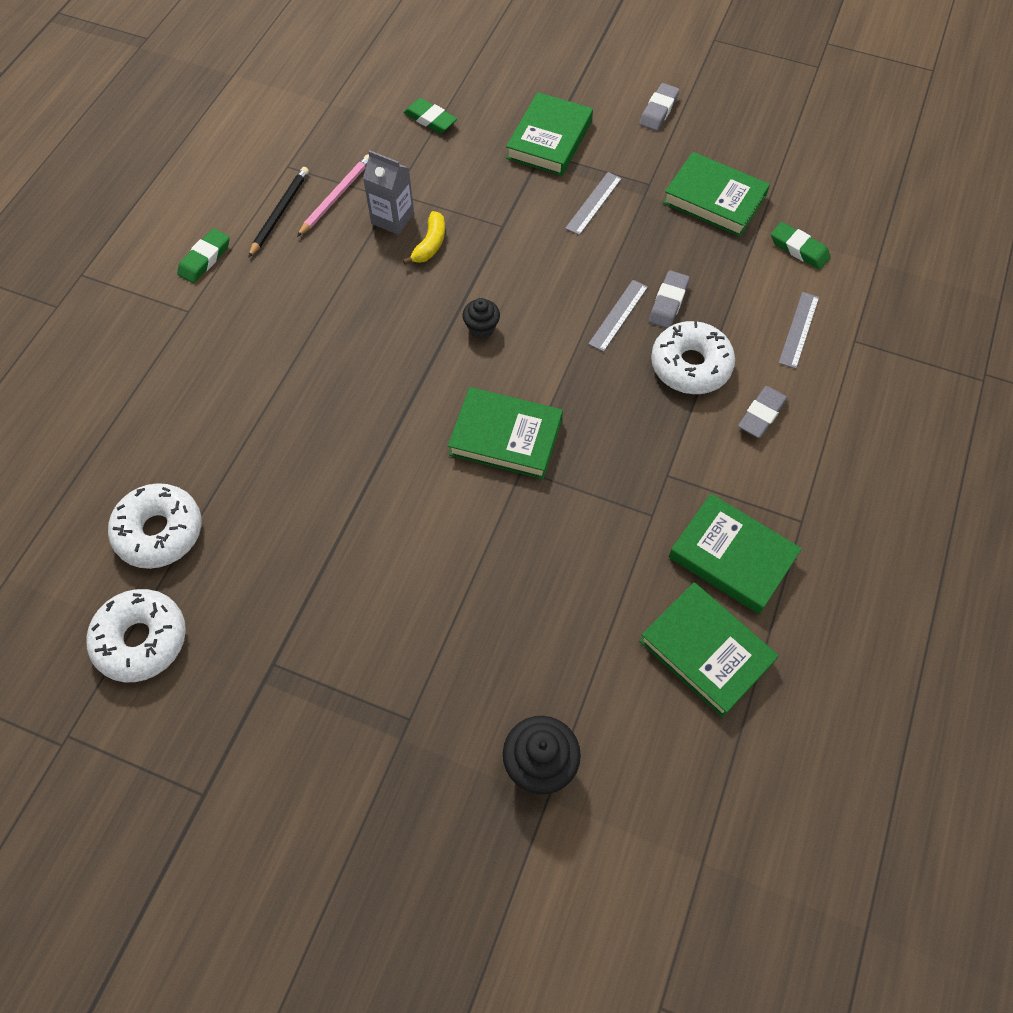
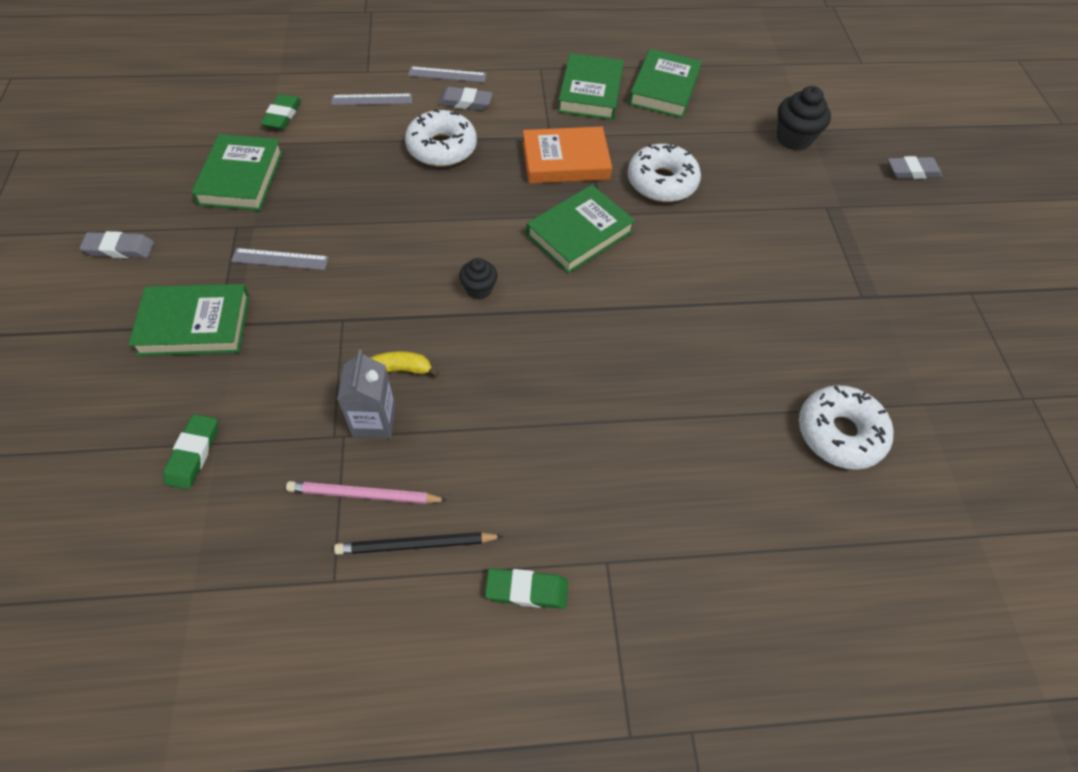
camera: 120 degrees left, 5 degrees down
white donut [86,589,186,682] -> white donut moved to [627,143,701,202]
green book [448,387,563,479] -> green book turned 60 degrees clockwise [526,185,635,274]
grey ruler [588,280,648,352] -> grey ruler moved to [408,66,486,83]
grey eraser [649,270,690,328] -> grey eraser moved to [888,156,942,179]
none -> orange book [523,127,612,184]

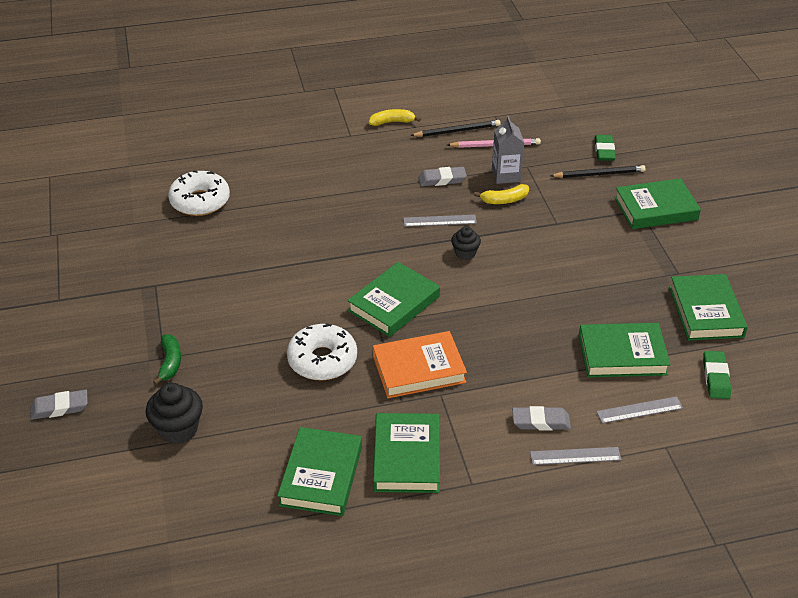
camera: 175 degrees right, 15 degrees down
grey eraser [80,231,154,258] -> grey eraser moved to [418,167,467,186]
grey ruler [231,248,329,270] -> grey ruler moved to [403,215,477,227]
white donut [405,109,477,167] -> none
green eraser [485,568,568,609] -> yellow banana [369,109,421,126]
none -> green banana [153,334,181,385]
none -> black pencil [550,165,646,178]
none -> green book [579,323,671,378]

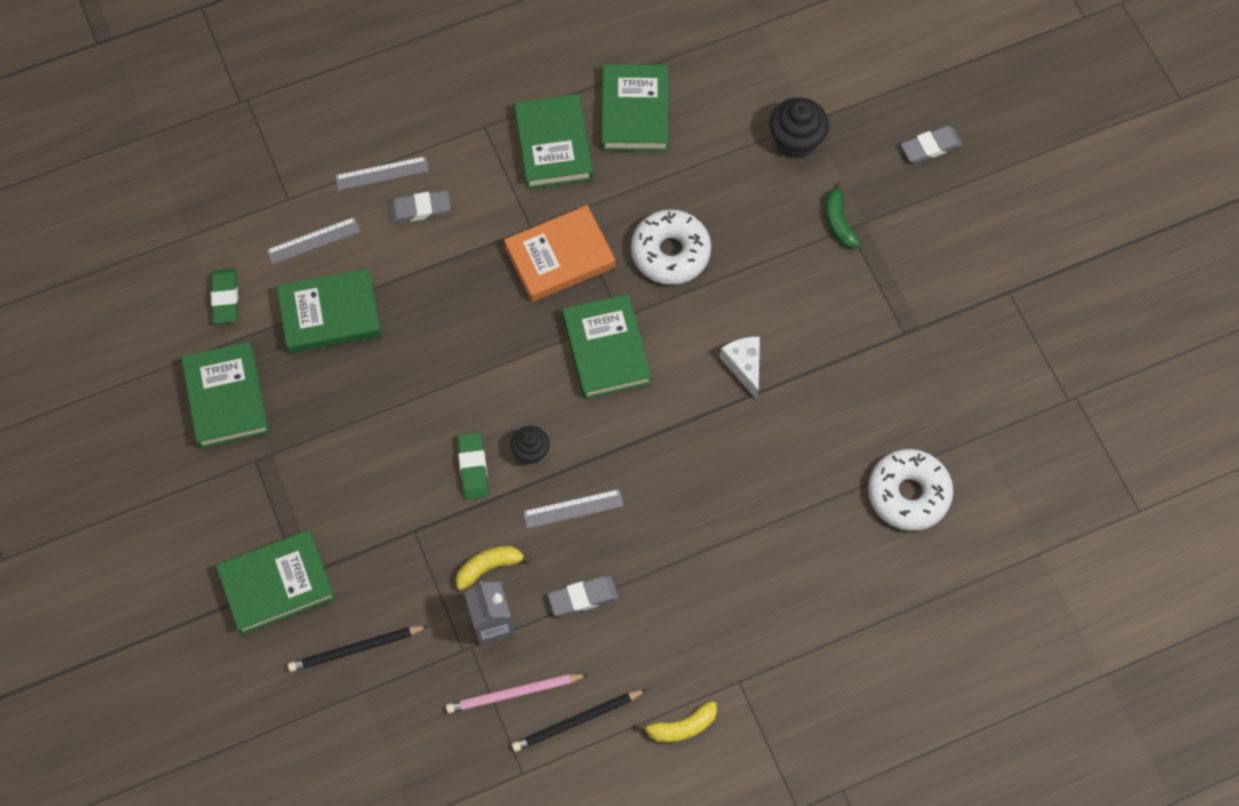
camera: 170 degrees right, 25 degrees up
green book [347,262,440,337] -> green book turned 45 degrees counterclockwise [562,294,652,399]
green eraser [595,135,616,161] -> green eraser moved to [457,432,489,500]
none -> white cheese [720,337,760,400]

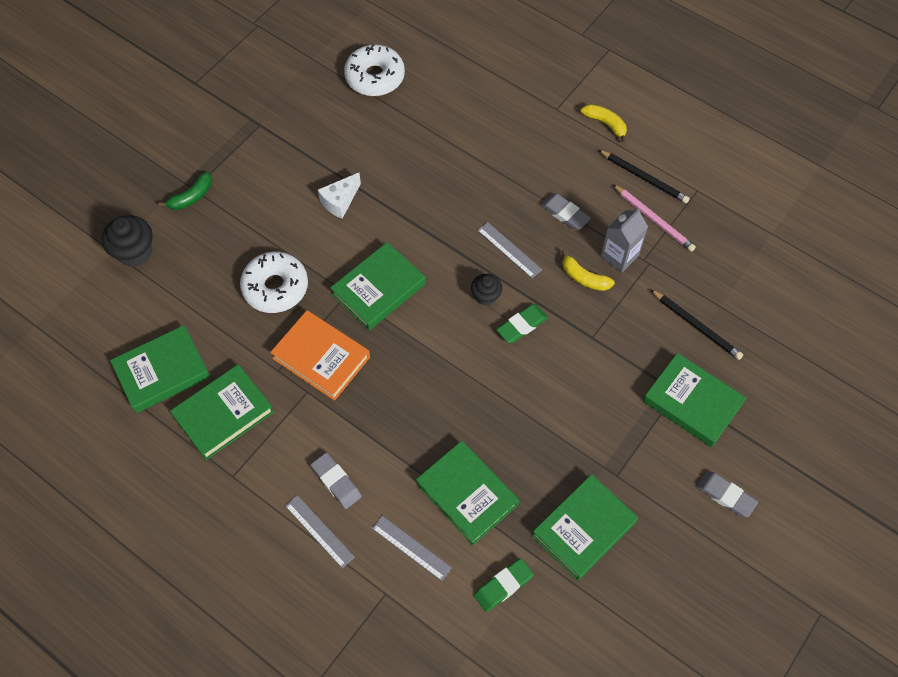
camera: 120 degrees left, 5 degrees down
grey eraser [900,126,963,163] -> grey eraser moved to [696,472,758,517]

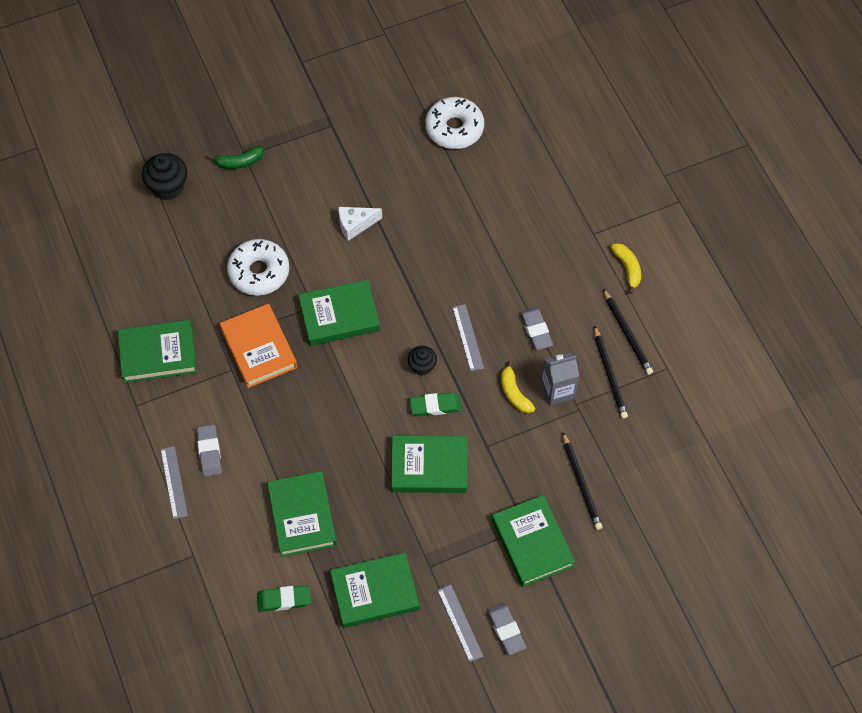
camera: 30 degrees right, 0 degrees up
green book [110,325,210,413] -> green book moved to [391,436,467,493]
grey ruler [372,516,452,581] -> grey ruler moved to [437,585,483,662]
pink pencil [613,184,696,252] -> black pencil [594,325,628,419]

